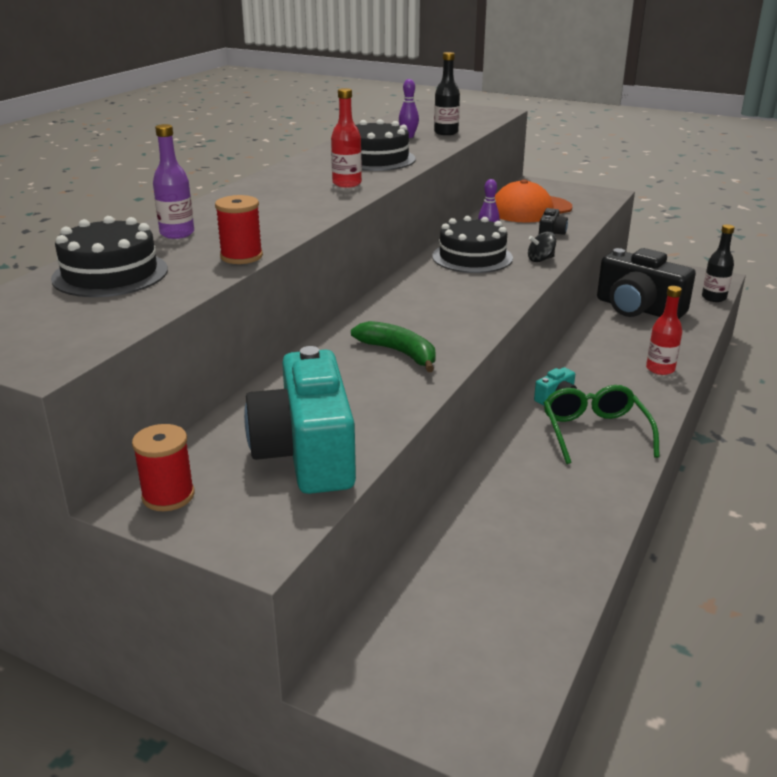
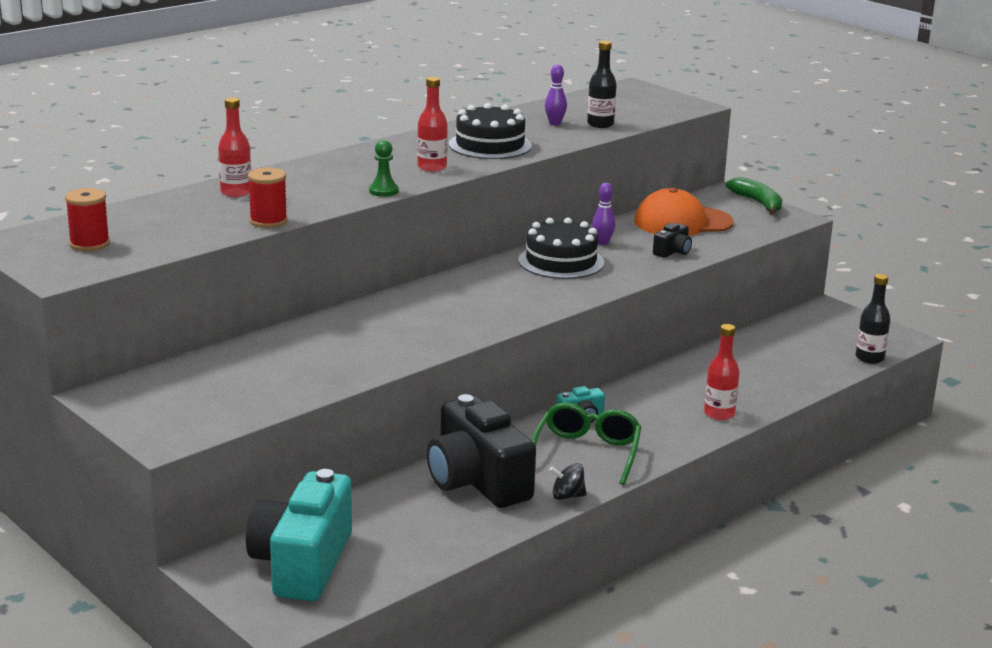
camera: 20 degrees right, 5 degrees down
black cake [51,216,168,297] -> none
red spool [132,424,194,511] -> red spool moved to [65,188,110,251]
purple bottle [153,124,194,239] -> red bottle [218,97,251,197]
turquoise camera [244,346,356,494] -> turquoise camera moved to [246,469,352,601]
green banana [351,321,436,372] -> green banana moved to [725,177,782,215]
black spinning top [528,232,556,262] -> black spinning top moved to [550,463,587,500]
black camera [597,248,696,319] -> black camera moved to [427,394,536,508]
none -> green pawn [369,140,399,197]

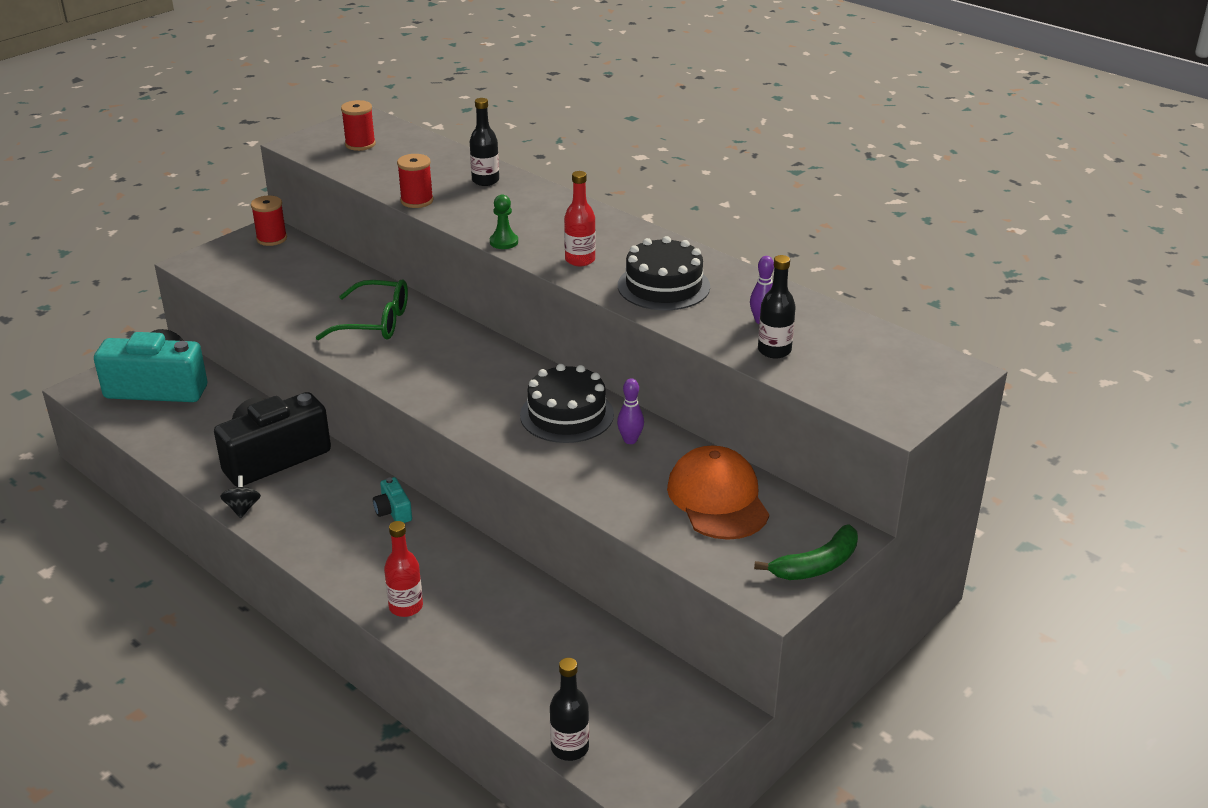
camera: 85 degrees right, 10 degrees up
red bottle [218,97,251,197] -> black bottle [470,98,499,186]
green glasses [532,403,641,485] -> green glasses moved to [316,279,408,340]
black camera [653,223,692,258] -> none
none -> red spool [251,196,287,246]

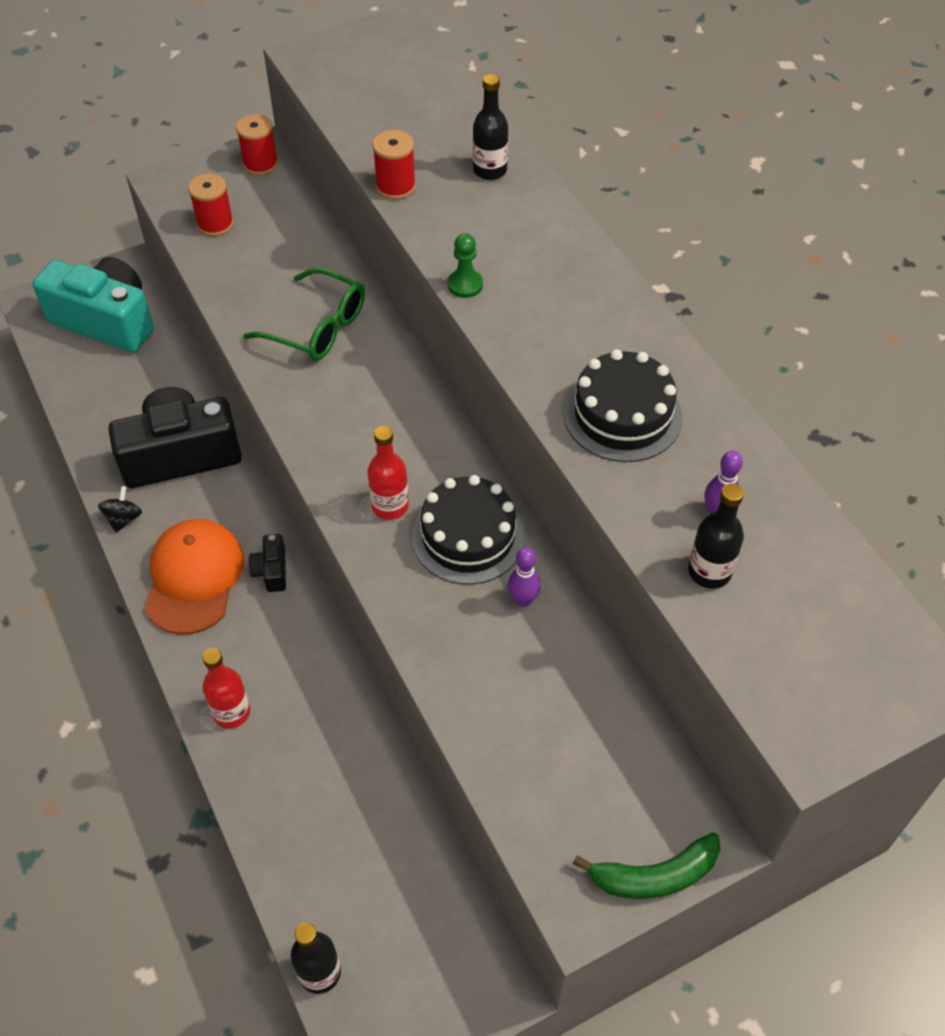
camera: 20 degrees right, 20 degrees up
red spool [341,100,376,151] -> red spool moved to [188,173,234,237]
turquoise camera [373,477,412,523] -> black camera [249,534,286,592]
red bottle [564,171,596,266] -> red bottle moved to [367,426,409,520]
orange cap [667,446,769,540] -> orange cap moved to [145,519,244,635]

